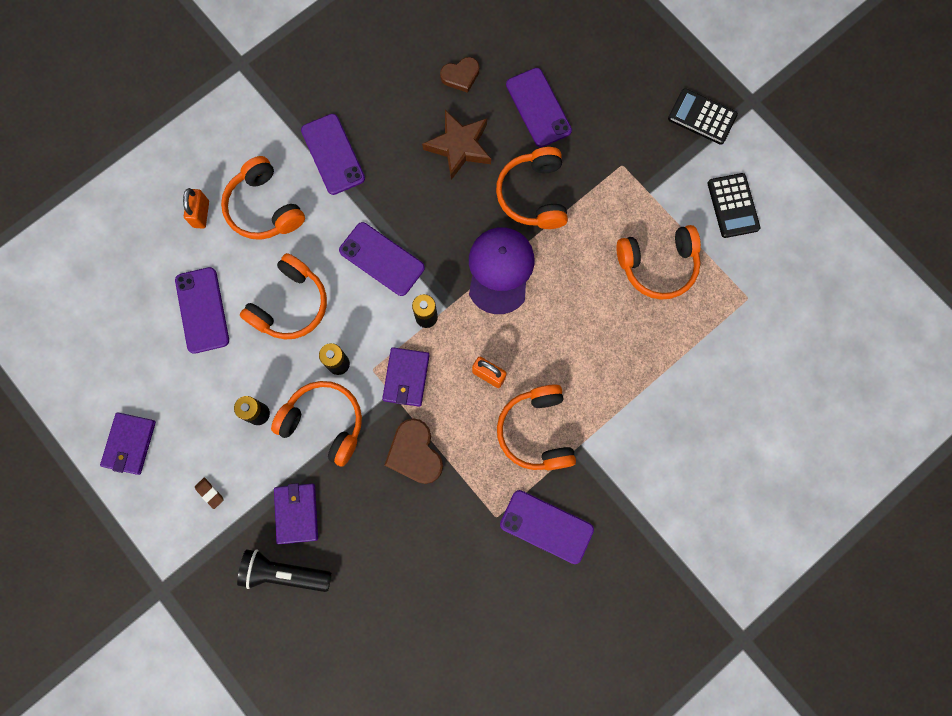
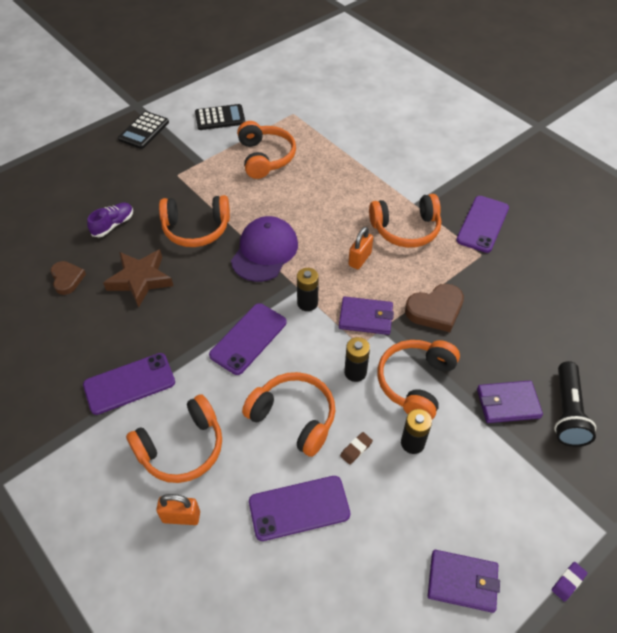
camera: 90 degrees left, 25 degrees down
brown eraser [195,478,224,509] -> brown eraser moved to [340,432,373,465]
purple cap [469,227,534,314] -> purple cap turned 105 degrees clockwise [231,216,298,282]
purple phone [506,68,572,147] -> purple shoe [87,203,133,237]
none -> purple eraser [552,562,587,602]

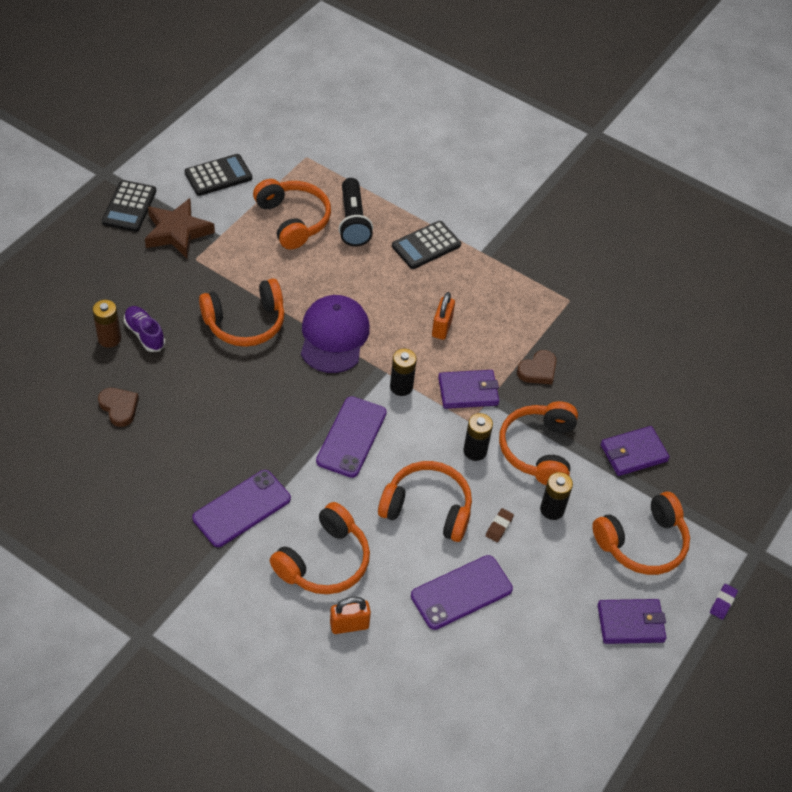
camera: 20 degrees left, 0 degrees up
purple shoe [87,203,133,237] -> purple shoe turned 60 degrees counterclockwise [124,306,165,352]
brown star [103,250,173,308] -> brown star moved to [145,198,215,258]
orange headphones [369,194,441,248] -> orange headphones moved to [592,492,690,575]
brown heart [405,284,464,332] -> brown heart [517,350,557,384], size x0.67
purple phone [456,196,509,253] -> none
black flashlight [554,361,596,447] -> black flashlight moved to [339,178,373,247]
none -> brown battery [92,300,121,348]
none -> black calculator [392,221,461,269]

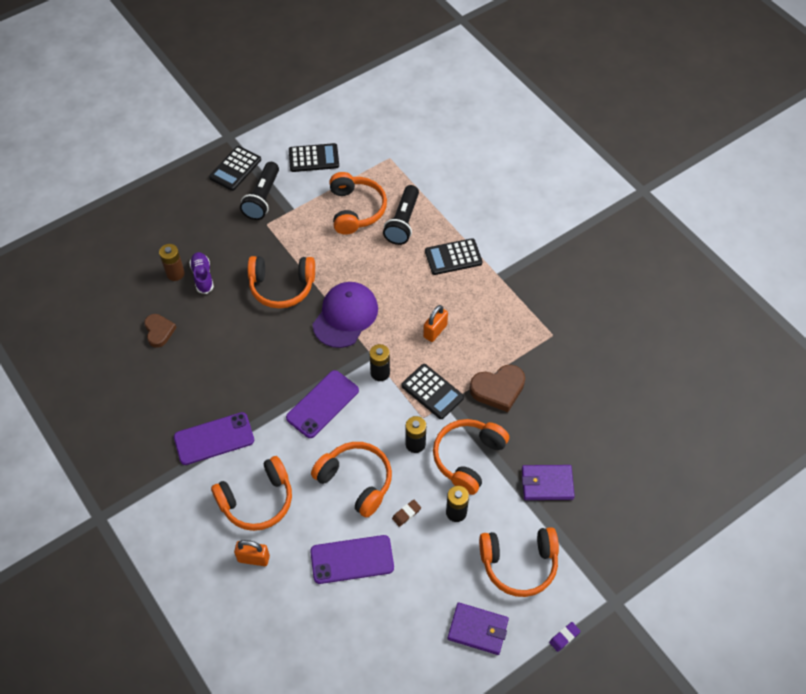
camera: 25 degrees right, 5 degrees up
brown star [145,198,215,258] -> black flashlight [240,162,279,220]
purple wallet [438,370,499,409] -> black calculator [401,364,464,419]
brown heart [517,350,557,384] -> brown heart [470,365,525,412], size x1.50

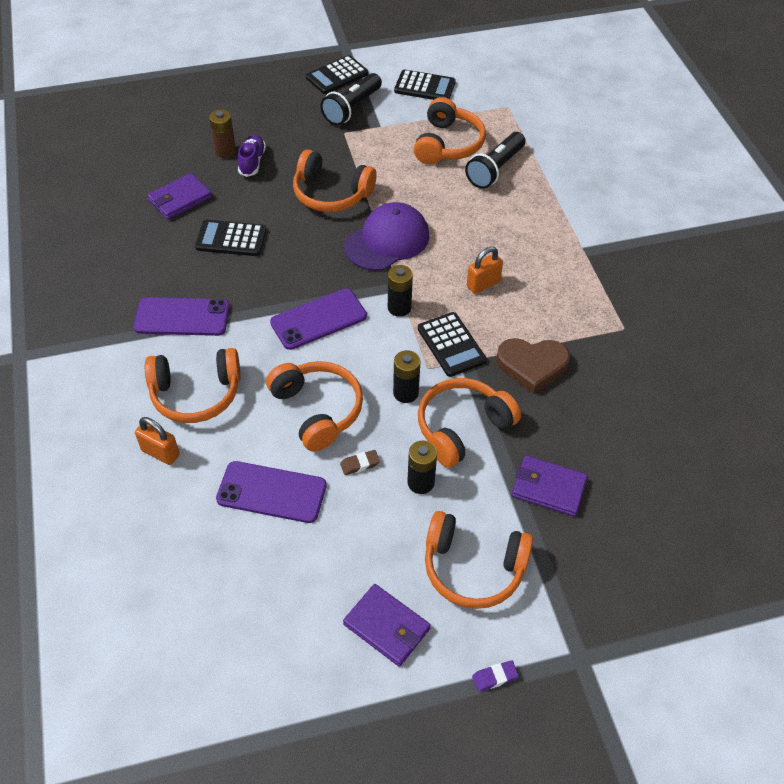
camera: 20 degrees right, 5 degrees down
brown heart [144,314,177,348] -> purple wallet [147,173,212,220]
black calculator [425,238,482,275] -> black calculator moved to [195,220,266,256]

